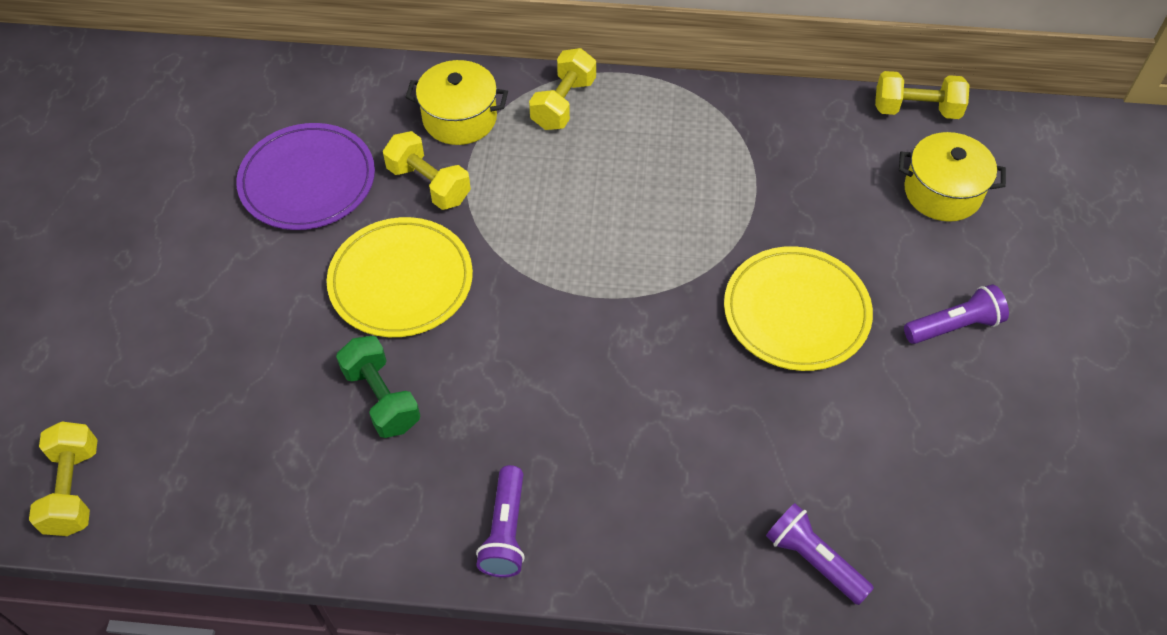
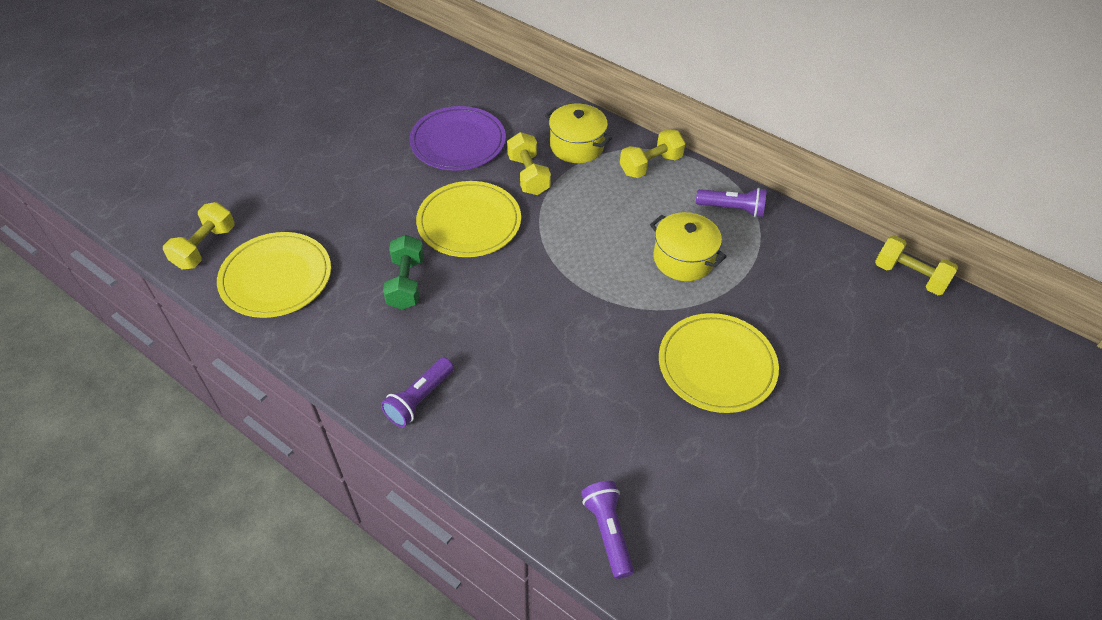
camera: 30 degrees right, 5 degrees down
yellow pot [899,132,1006,222] -> yellow pot moved to [650,212,727,281]
purple flashlight [904,284,1009,344] -> purple flashlight moved to [696,188,767,217]
none -> yellow plate [217,232,331,318]

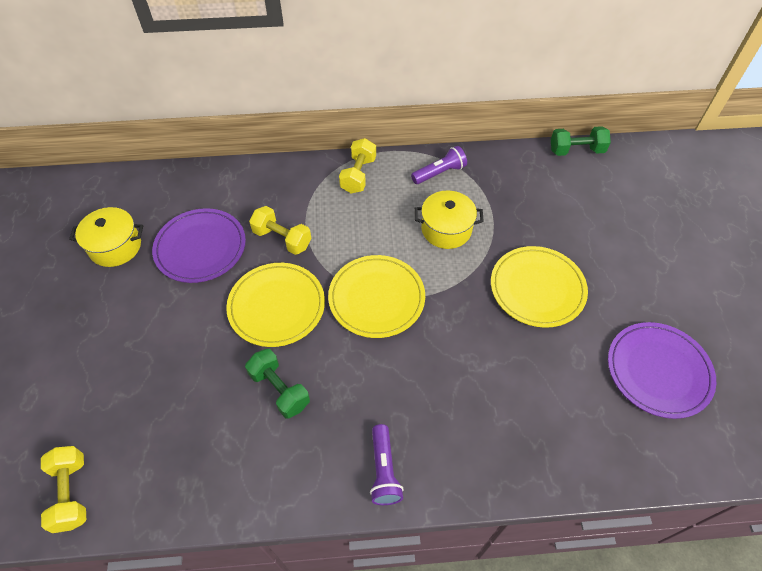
camera: 40 degrees left, 5 degrees up
yellow plate [217,232,331,318] -> yellow plate moved to [328,255,425,338]
yellow pot [545,104,612,163] -> yellow pot moved to [69,207,143,267]
purple flashlight [581,481,634,579] -> none
yellow dumbbell [875,235,958,295] -> green dumbbell [551,126,611,156]
none -> purple plate [608,322,716,419]

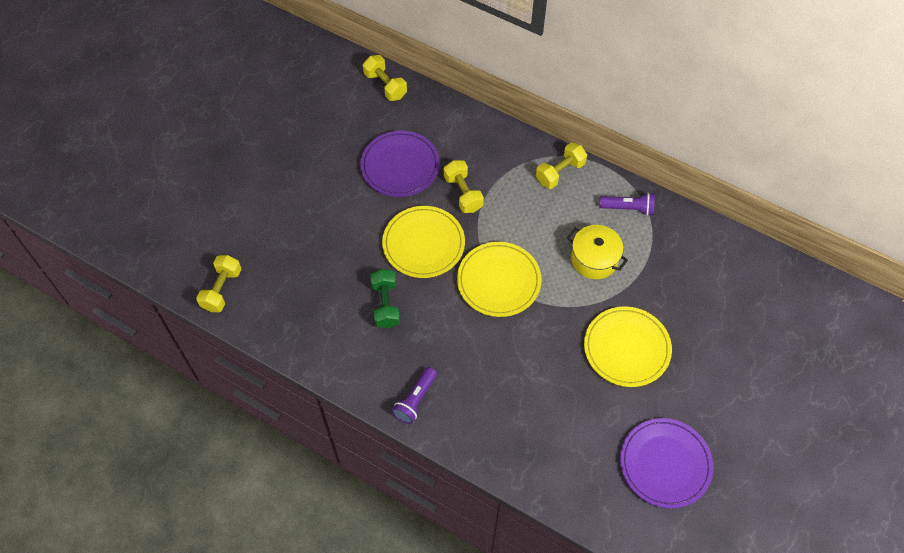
camera: 35 degrees right, 5 degrees up
yellow pot [69,207,143,267] -> none
green dumbbell [551,126,611,156] -> none
none -> yellow dumbbell [363,55,407,101]

